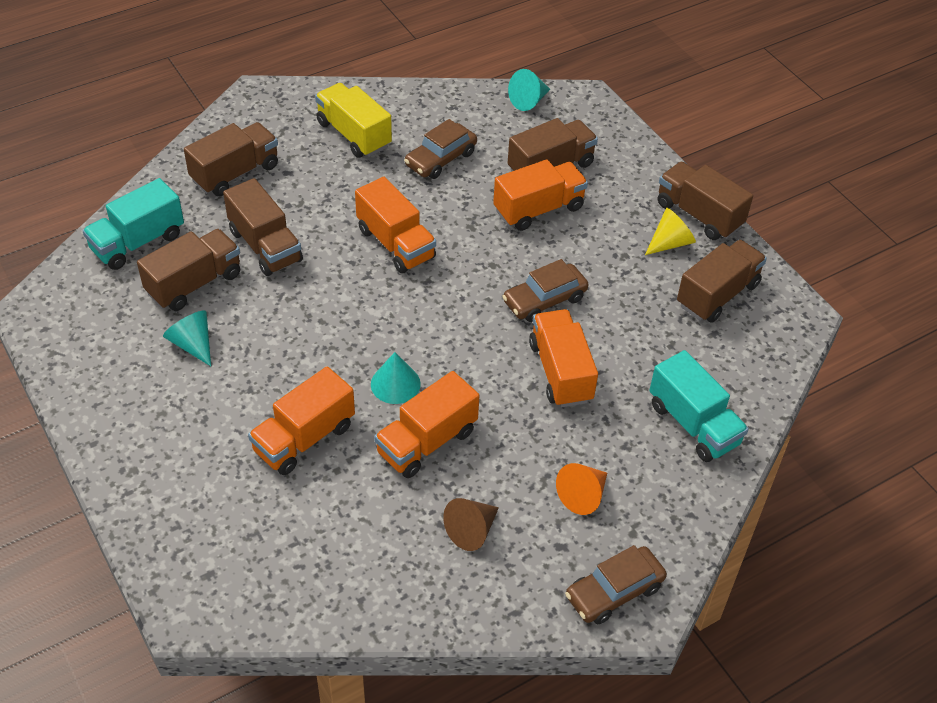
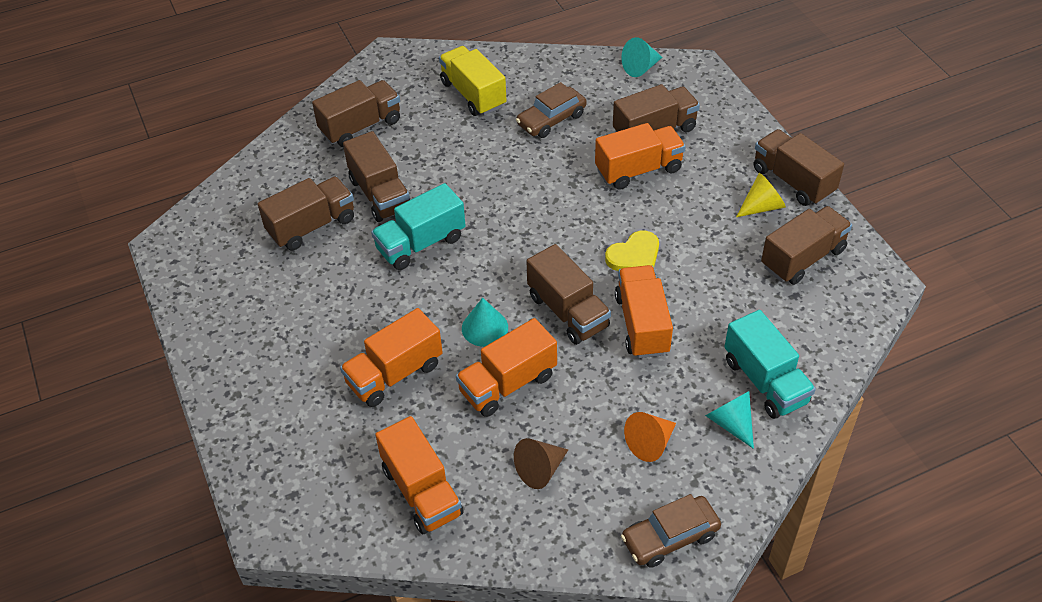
camera: 10 degrees right, 0 degrees up
turquoise truck [82,178,184,270] -> turquoise truck moved to [371,183,466,270]
turquoise cone [163,310,211,366] -> turquoise cone moved to [705,391,754,449]
orange truck [355,177,436,274] -> orange truck moved to [375,416,464,534]
brown car [502,259,589,322] -> yellow heart [605,231,659,271]
none -> brown truck [527,244,611,345]

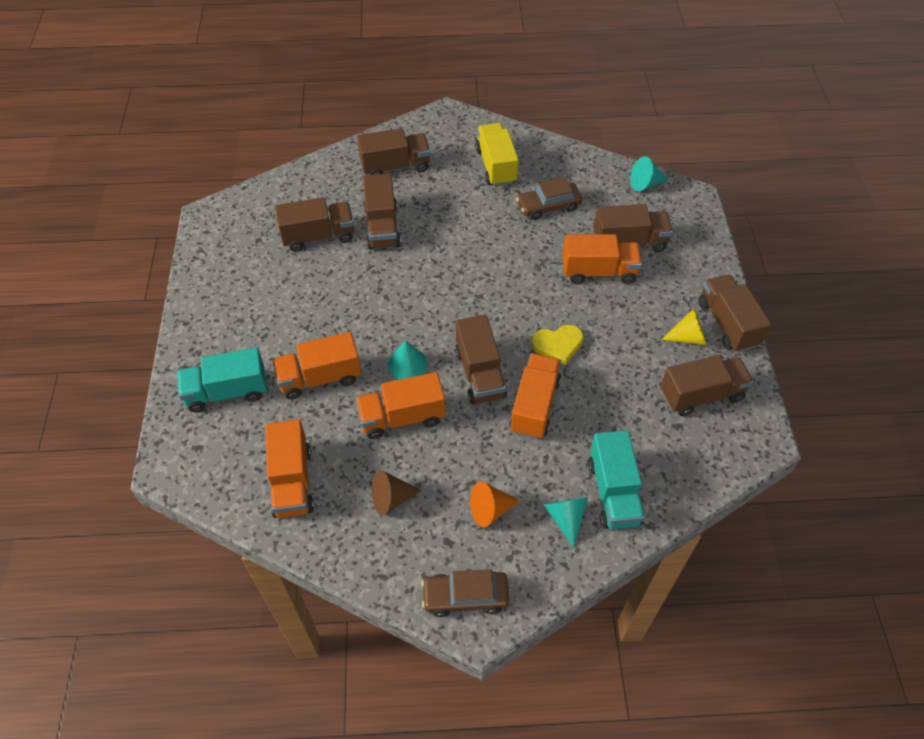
camera: 20 degrees right, 5 degrees up
turquoise truck [371,183,466,270] -> turquoise truck moved to [177,347,267,412]

